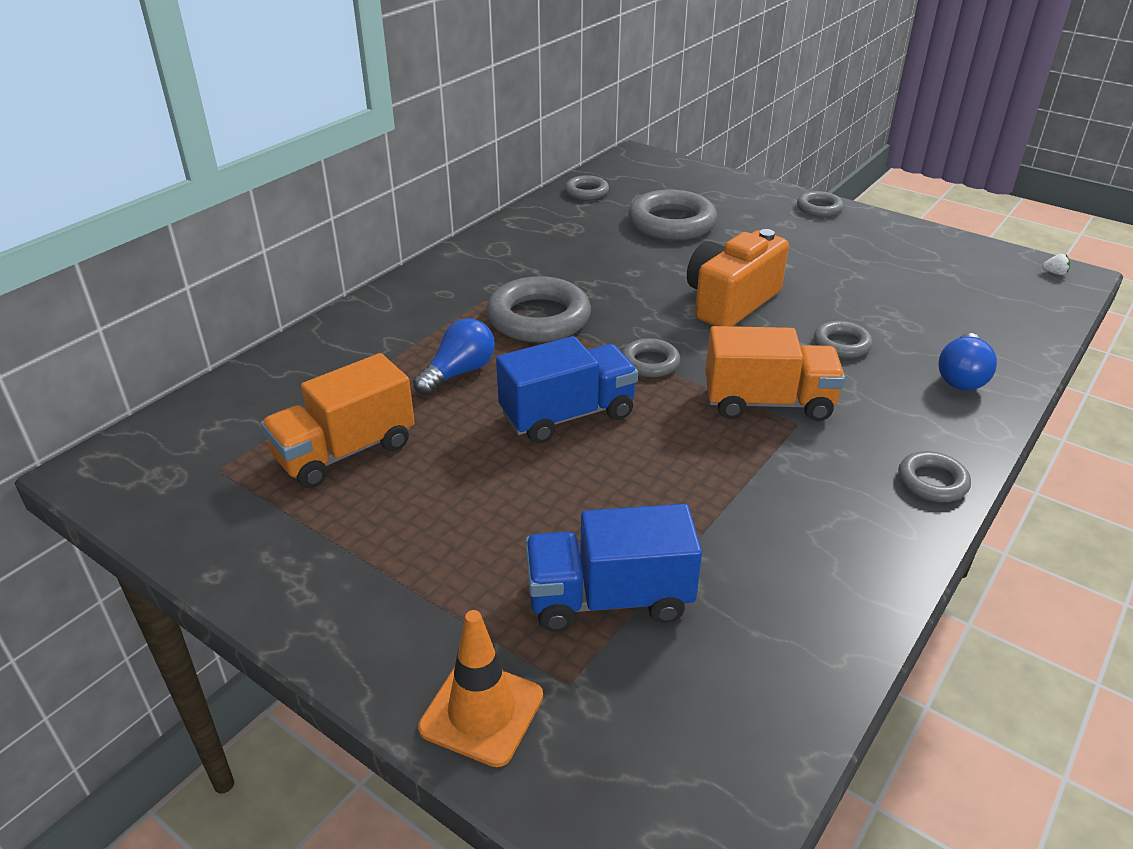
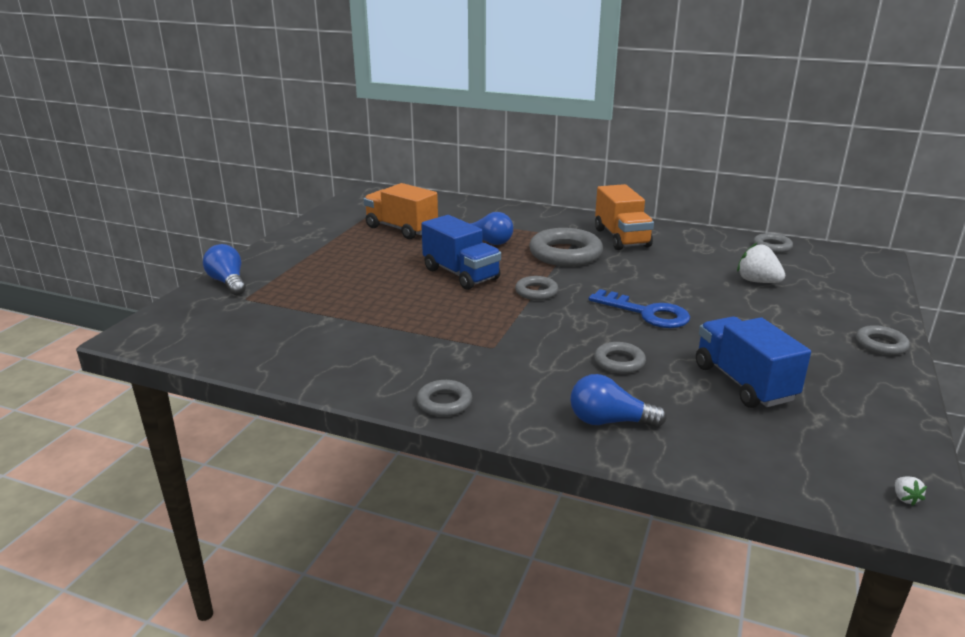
camera: 75 degrees right, 10 degrees down
orange traffic cone [418,610,543,767] -> blue light bulb [203,244,246,295]
blue truck [525,504,702,632] -> blue truck moved to [696,316,811,408]
grey ring [628,189,717,240] -> white strawberry [737,243,785,283]
orange camera [687,229,789,326] -> blue key [589,289,690,328]
orange truck [705,326,845,421] -> orange truck moved to [595,184,654,250]

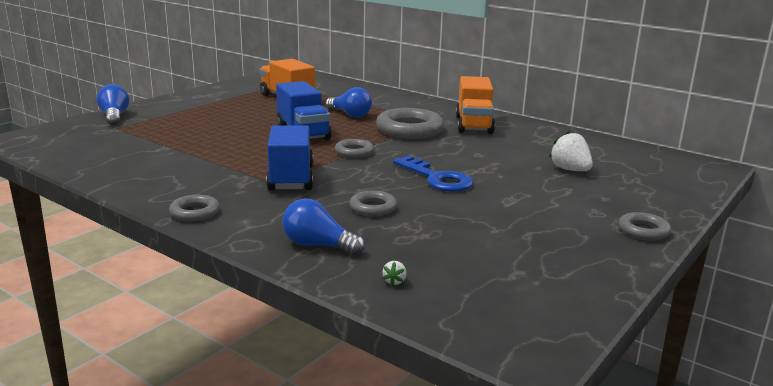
camera: 15 degrees right, 5 degrees down
blue truck [696,316,811,408] -> blue truck moved to [266,126,313,190]
grey ring [753,233,793,253] -> none
white strawberry [895,476,927,506] -> white strawberry moved to [382,261,407,286]

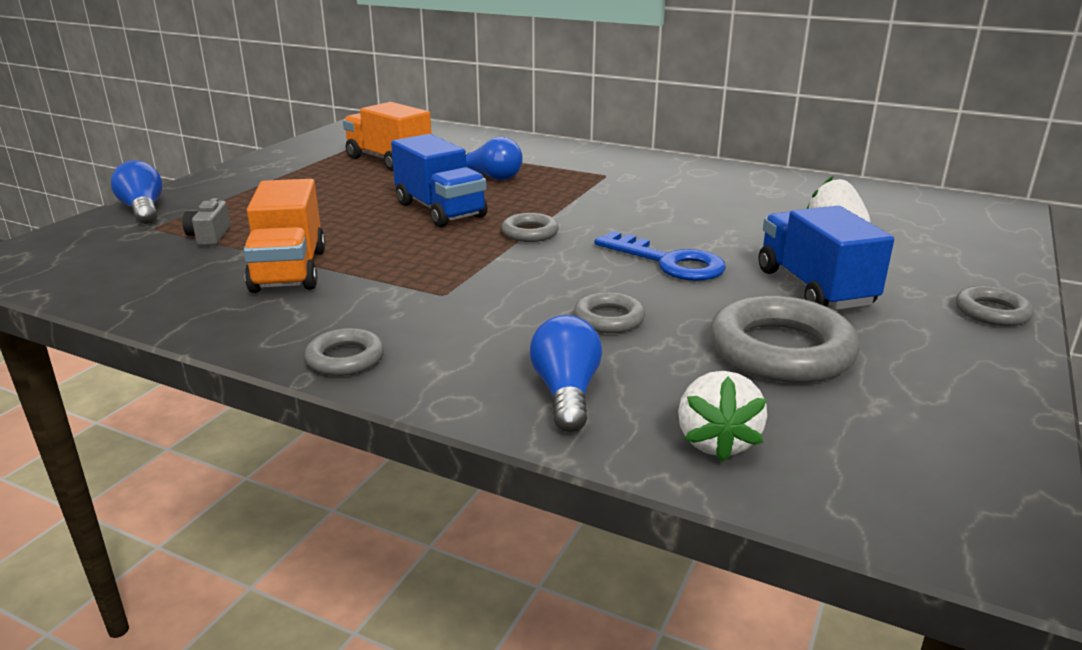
camera: 10 degrees left, 5 degrees up
blue truck [266,126,313,190] -> blue truck moved to [759,206,894,310]
blue light bulb [282,199,365,255] -> blue light bulb turned 75 degrees clockwise [530,315,602,432]
grey ring [376,108,444,139] -> grey ring moved to [709,295,860,383]
white strawberry [382,261,407,286] -> white strawberry [678,371,767,462], size x2.24
orange truck [456,76,495,134] -> orange truck moved to [243,179,326,293]
none -> grey camera [182,198,230,246]

